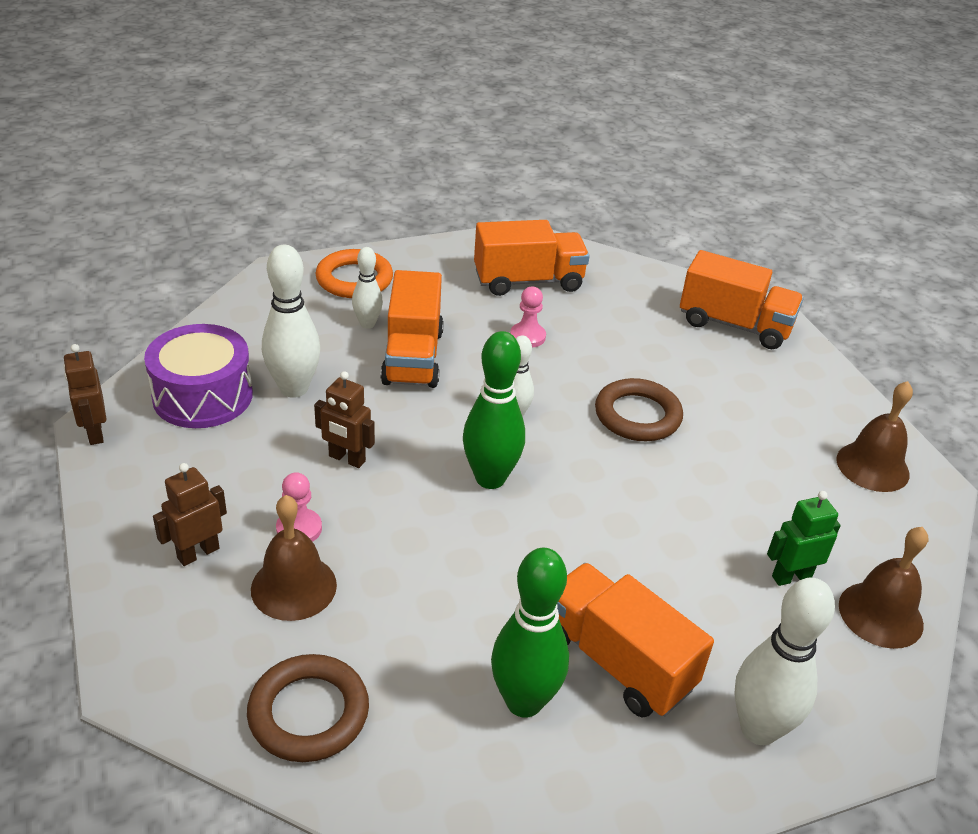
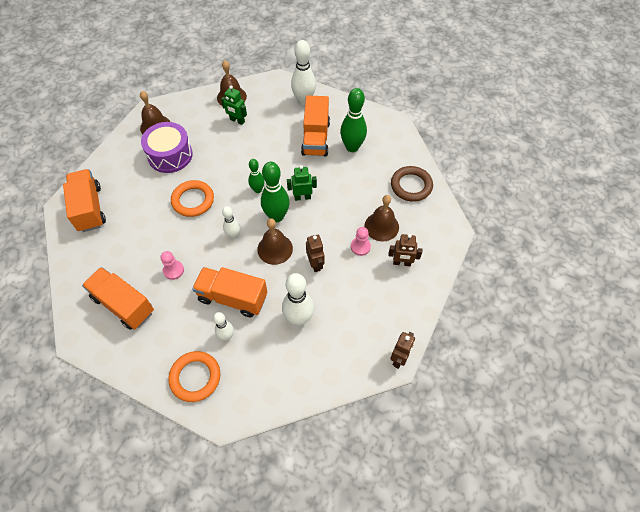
camera: 130 degrees left, 20 degrees up
purple drum [144,324,253,428] -> purple drum moved to [141,122,193,173]
orange truck [381,270,444,388] -> orange truck turned 120 degrees counterclockwise [192,267,267,317]
brown ring [595,378,683,441] -> orange ring [171,180,214,217]
none -> green bowling pin [248,159,265,193]
none -> brown bell [257,219,293,265]
none -> green robot [287,165,317,201]

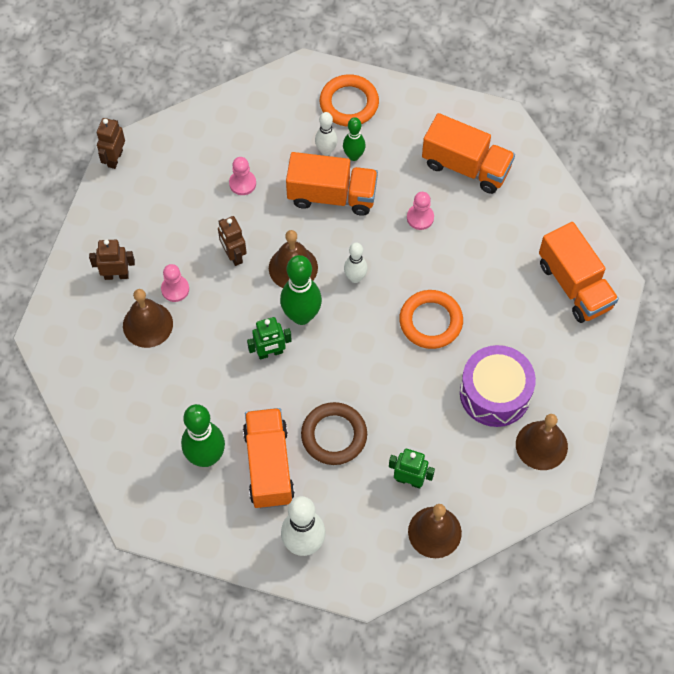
camera: 170 degrees right, 5 degrees up
green bowling pin [248,159,265,193] -> green bowling pin moved to [343,117,366,161]
white bowling pin [282,273,314,326] -> pink pawn [229,157,256,195]
brown ring [391,166,433,202] -> brown ring moved to [301,402,367,465]

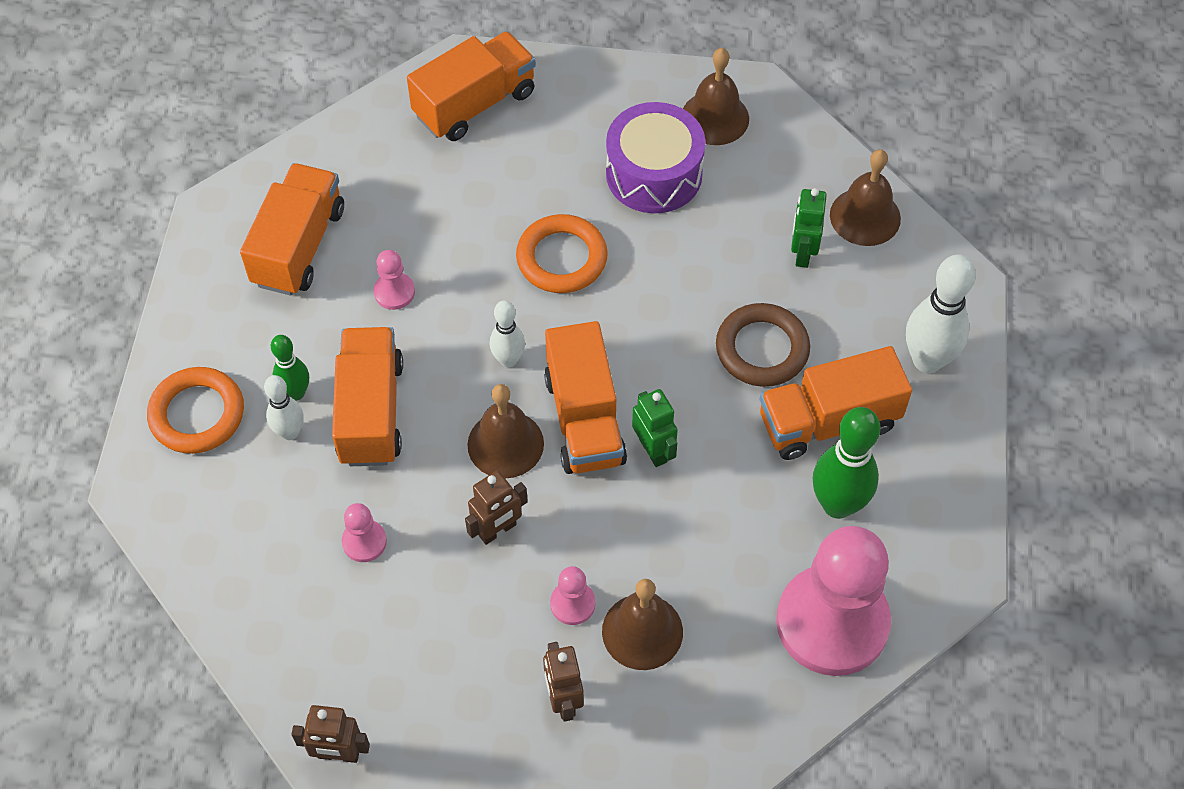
camera: 100 degrees left, 5 degrees down
green bowling pin [280,255,322,325] -> orange truck [544,321,627,474]
none -> pink pawn [776,526,891,676]

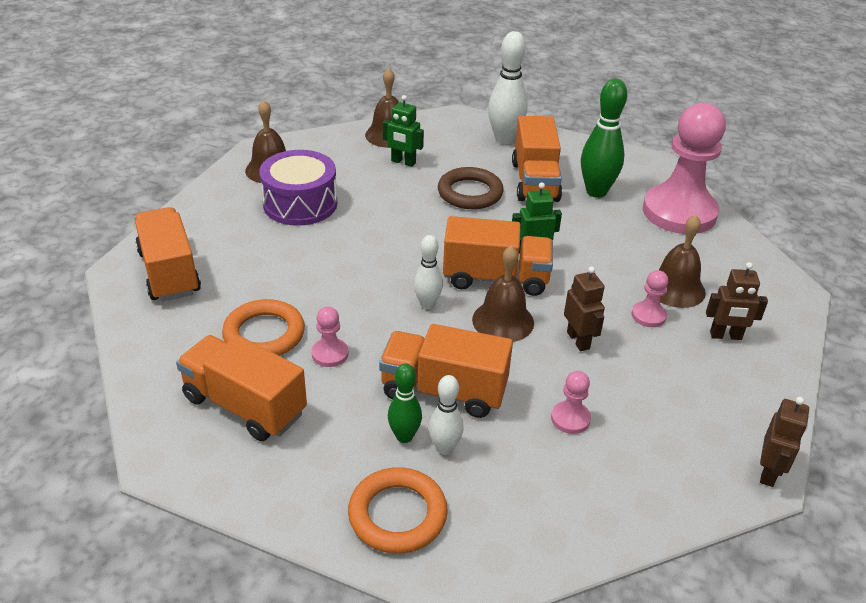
camera: 75 degrees left, 20 degrees down
orange ring [516,214,608,293] -> orange ring moved to [222,299,305,356]

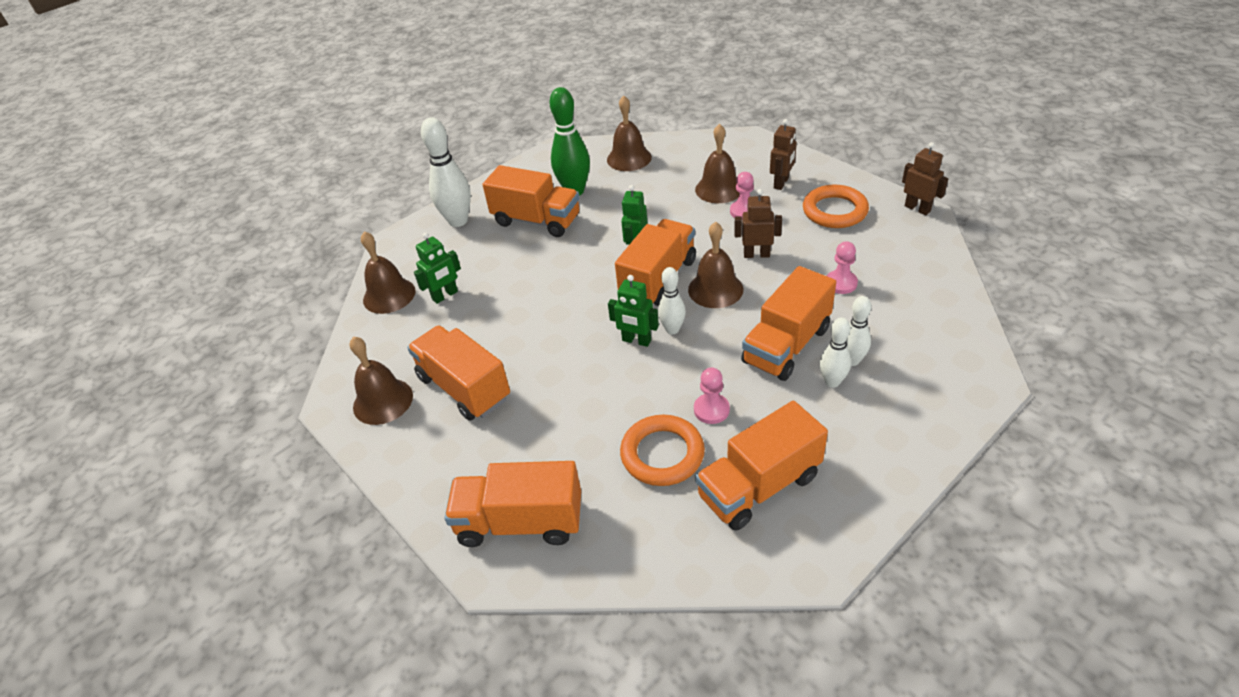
camera: 60 degrees left, 5 degrees up
purple drum [259,150,337,226] -> orange truck [407,325,510,421]
orange ring [348,467,448,554] -> orange ring moved to [803,185,869,228]
green bowling pin [388,364,422,443] -> white bowling pin [820,318,851,388]
brown ring [438,167,503,209] -> none
pink pawn [643,103,726,234] -> brown bell [607,95,652,171]
none -> green robot [608,275,659,347]

